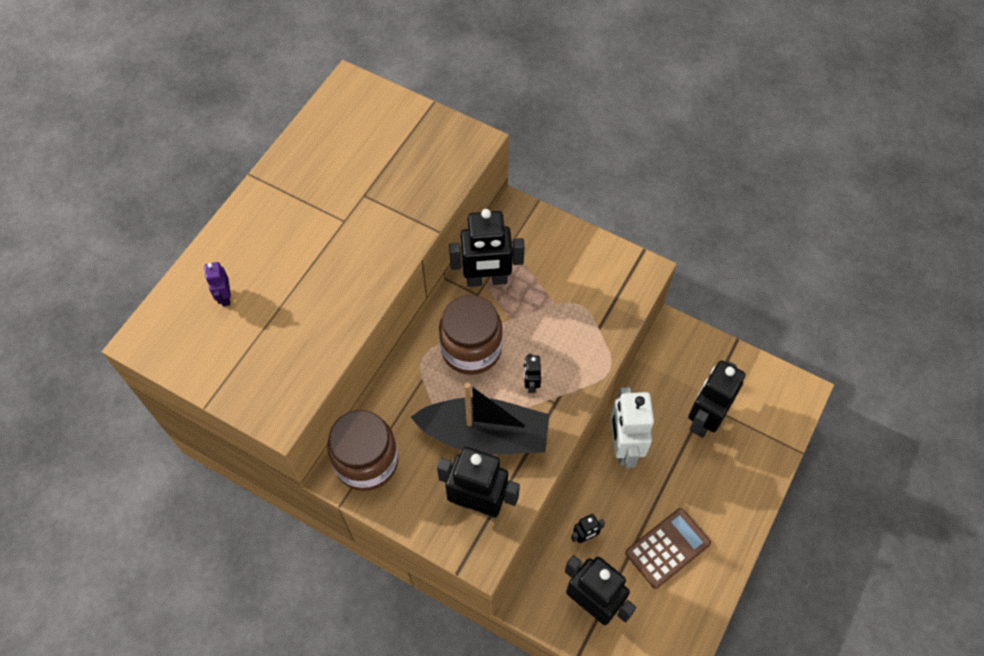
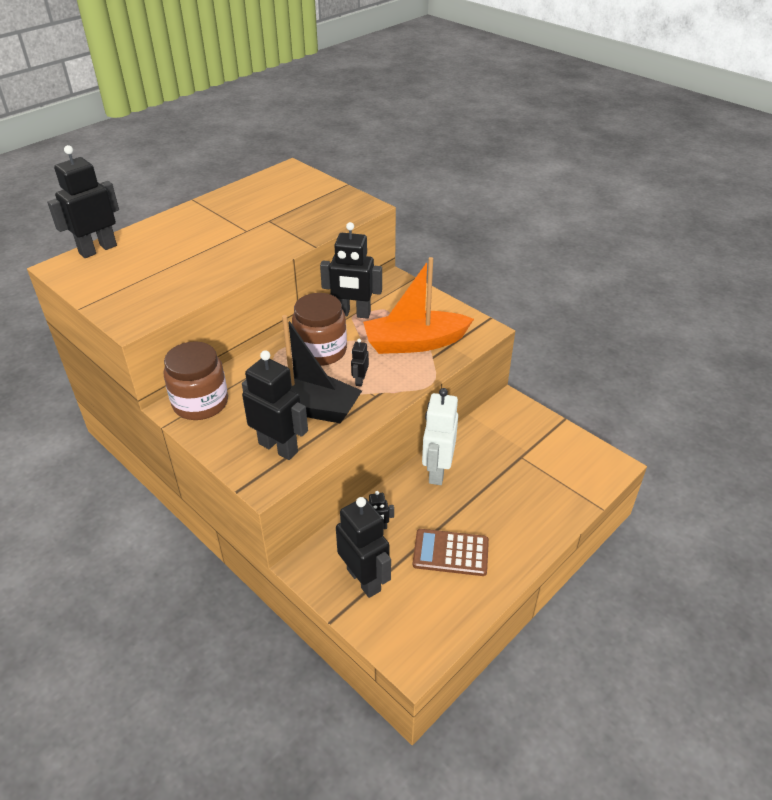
camera: 15 degrees right, 20 degrees down
purple robot [204,262,231,306] -> none
brown calculator [625,508,711,589] -> brown calculator turned 150 degrees counterclockwise [413,529,489,576]
black robot [688,360,745,438] -> black robot moved to [47,145,119,258]
none -> orange boat [363,257,474,354]

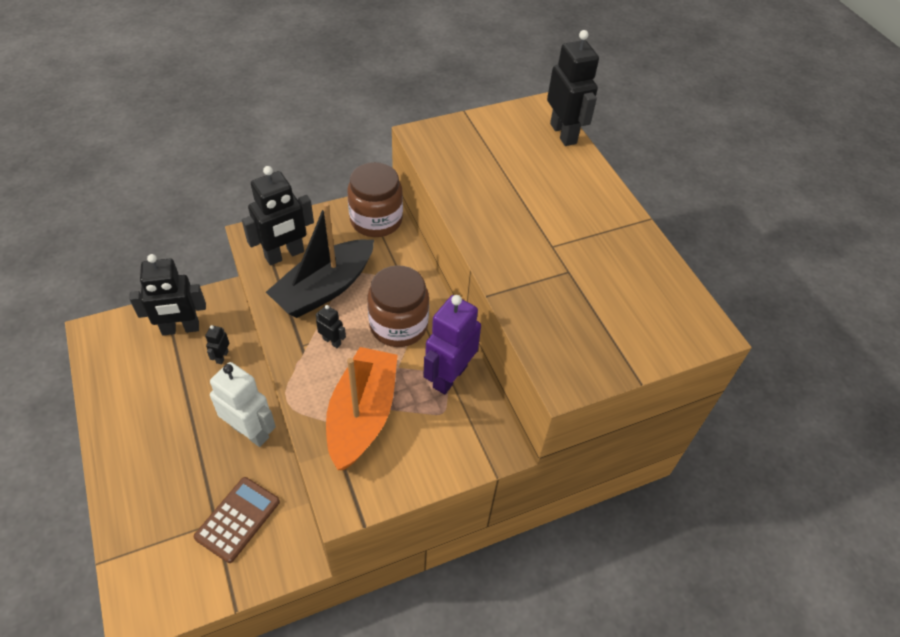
camera: 110 degrees right, 10 degrees up
black robot [320,222,382,319] -> purple robot [424,295,481,395]
brown calculator [413,529,489,576] -> brown calculator moved to [194,477,280,563]

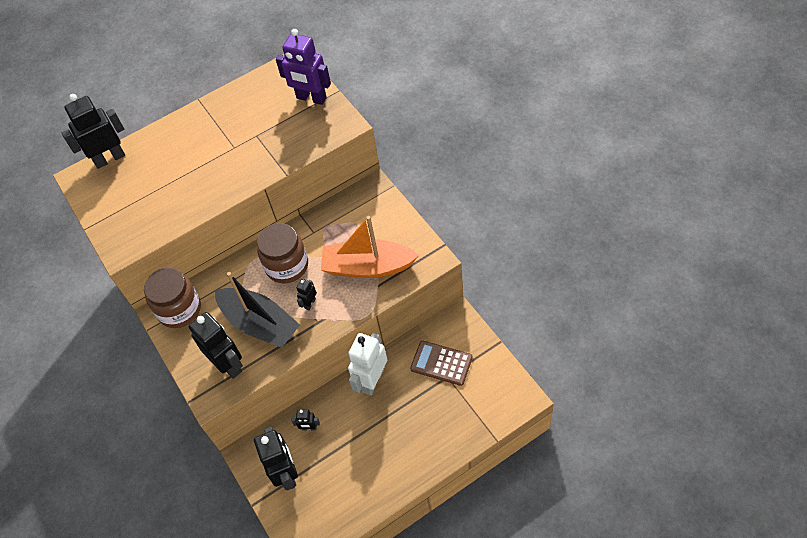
camera: 90 degrees left, 5 degrees up
purple robot [424,295,481,395] -> purple robot moved to [276,29,331,105]

